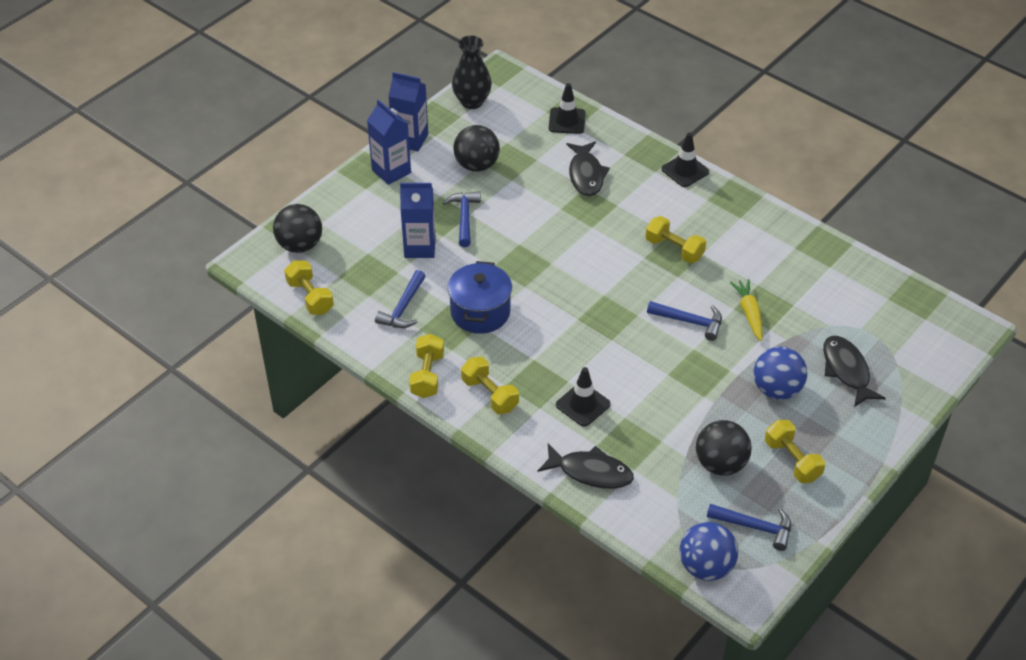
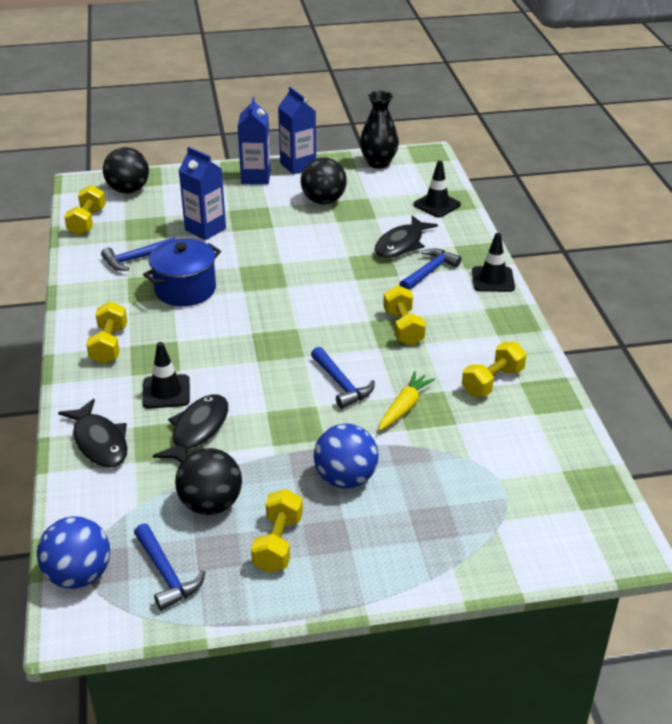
camera: 40 degrees right, 10 degrees down
yellow dumbbell [409,334,444,398] -> yellow dumbbell moved to [462,342,526,397]
blue hammer [443,191,481,247] -> blue hammer moved to [399,248,461,290]
black fish [823,336,886,407] -> black fish moved to [153,394,228,463]

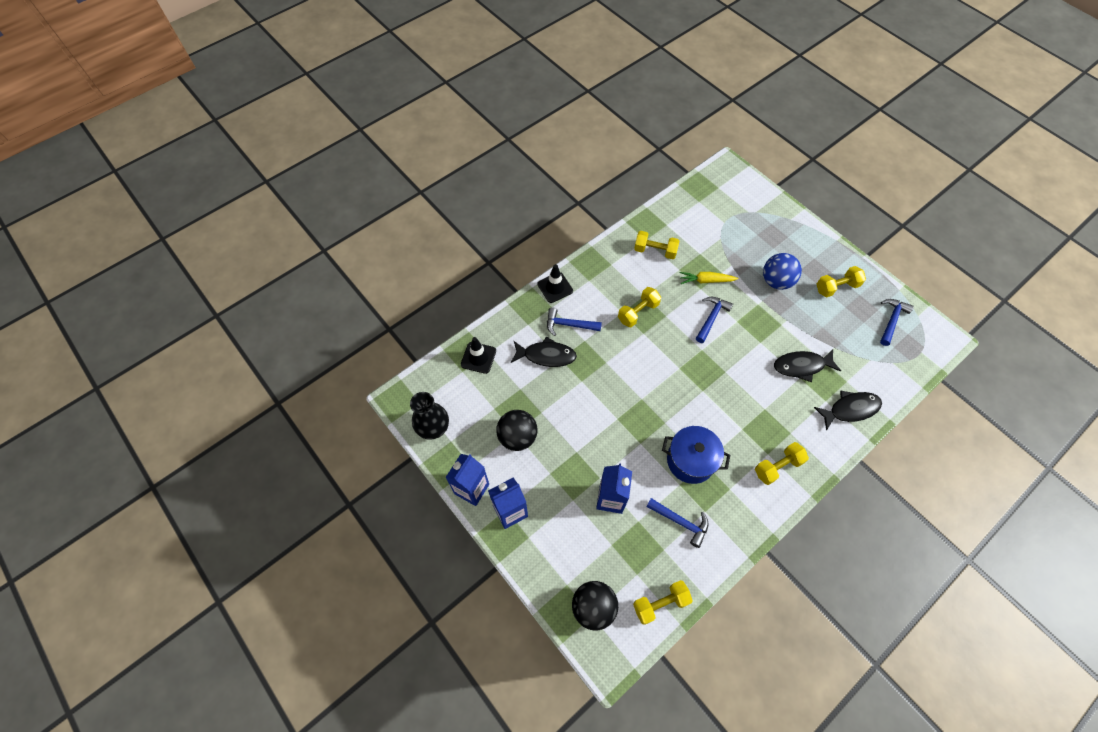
camera: 120 degrees left, 25 degrees up
blue ball [37,516,110,589] -> none
black fish [58,399,128,467] -> black fish turned 45 degrees clockwise [814,391,882,430]
black traffic cone [142,342,190,409] -> none
black ball [175,448,242,515] -> none

